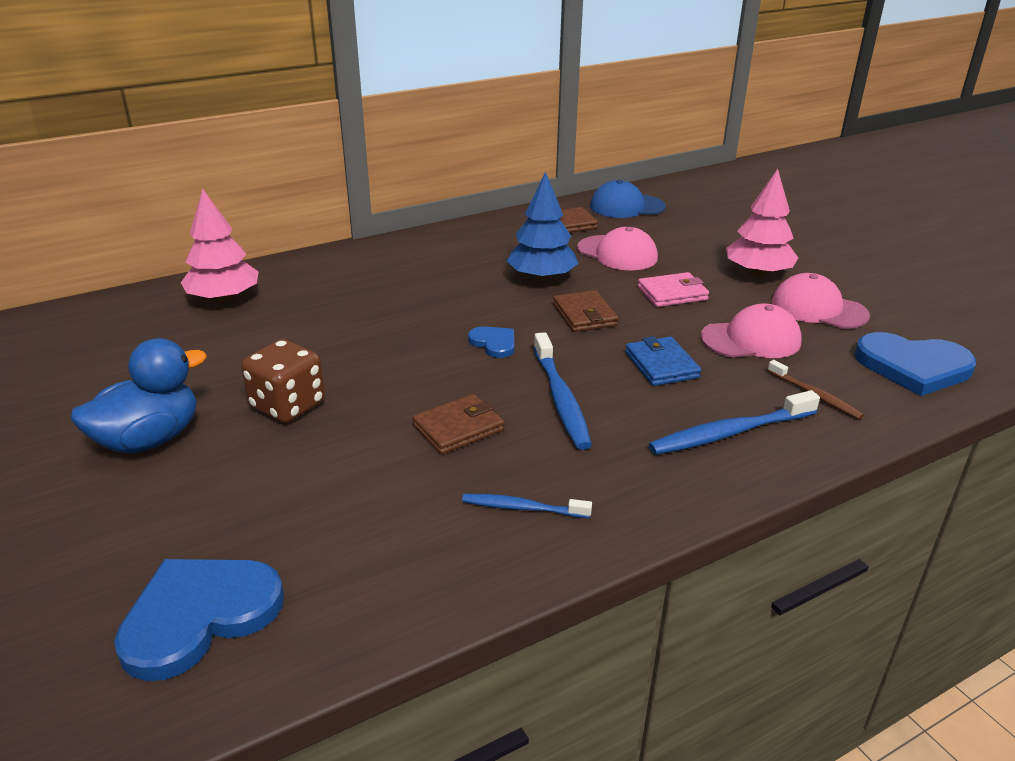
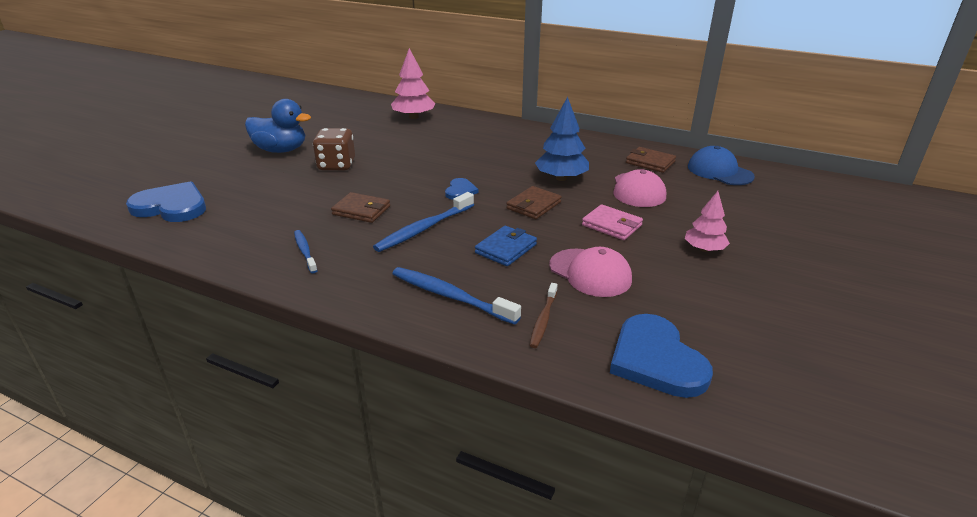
camera: 55 degrees right, 0 degrees up
pink tree [726,169,798,277] -> pink tree [685,191,730,252], size x0.65
pink cap [772,273,870,329] -> none

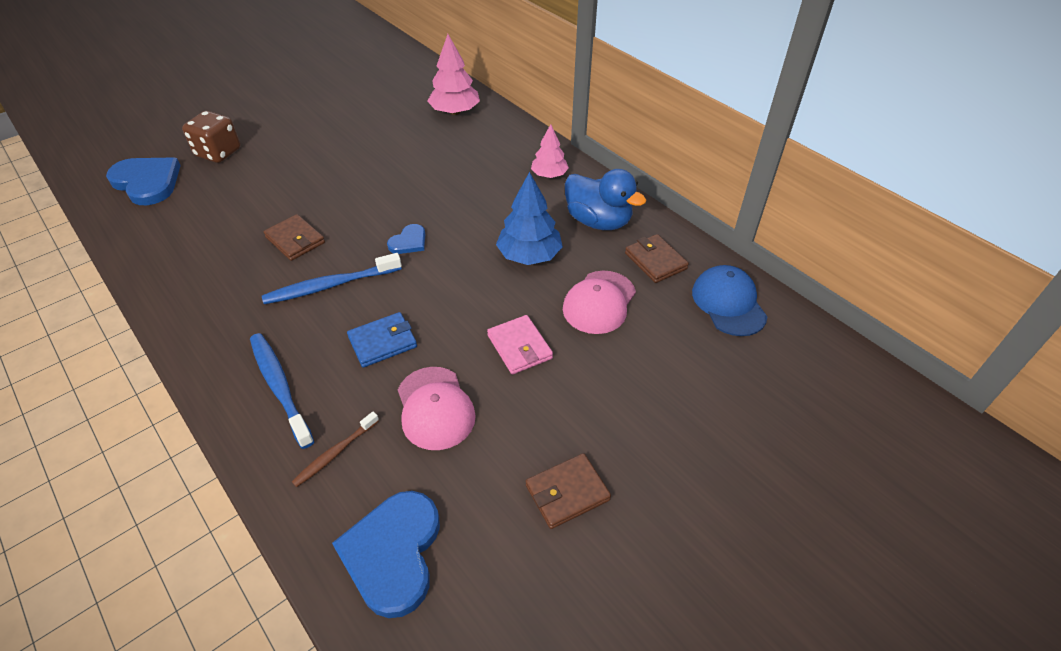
camera: 25 degrees right, 15 degrees up
blue duck [245,99,311,153] -> blue duck moved to [565,169,646,230]
blue toothbrush [294,230,317,273] -> none
brown dice [313,128,355,170] -> brown dice moved to [182,111,241,163]
brown wallet [506,186,562,219] -> brown wallet moved to [526,453,611,529]
pink tree [685,191,730,252] -> pink tree moved to [531,124,569,178]

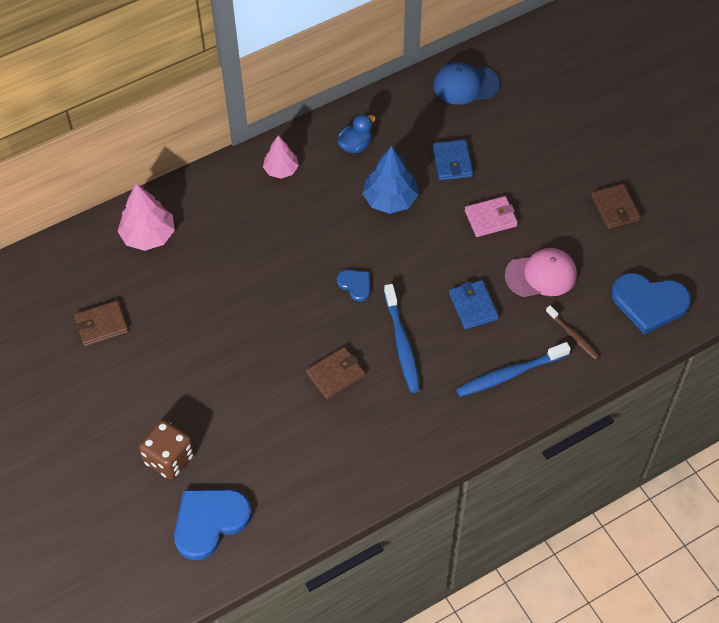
camera: 80 degrees left, 10 degrees up
pink cap [563,271,636,334] -> blue wallet [433,140,473,180]
blue duck [565,169,646,230] -> blue duck [338,114,375,153], size x0.61
brown wallet [625,234,689,283] -> brown wallet moved to [74,300,129,346]

